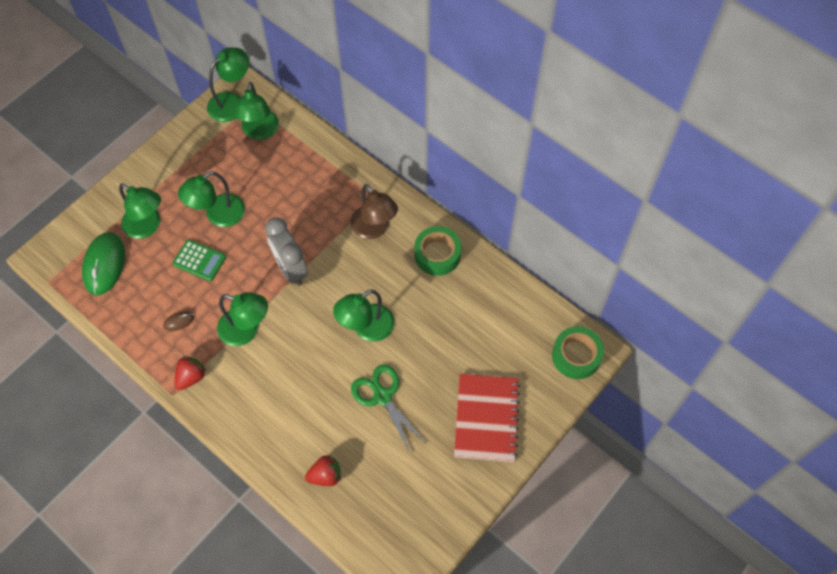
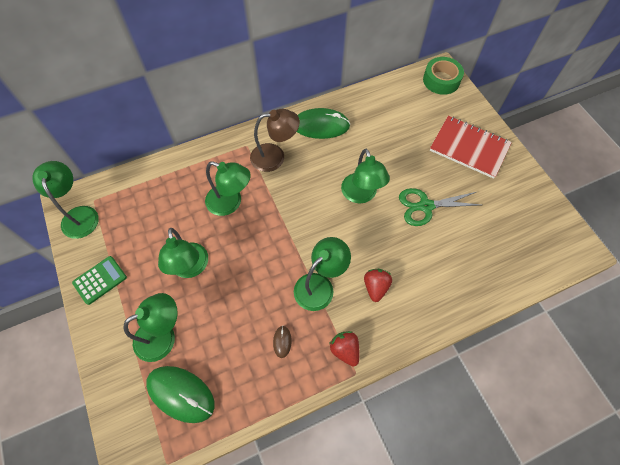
camera: 65 degrees left, 0 degrees up
green calculator [173,240,226,281] -> green calculator moved to [72,256,127,305]
green lamp [234,82,279,140] -> green lamp moved to [205,161,251,216]
grey clock [265,217,308,286] -> none
red strawberry [305,455,341,486] -> red strawberry moved to [364,269,392,302]
green tape [414,226,462,276] -> green mouse [297,108,350,139]

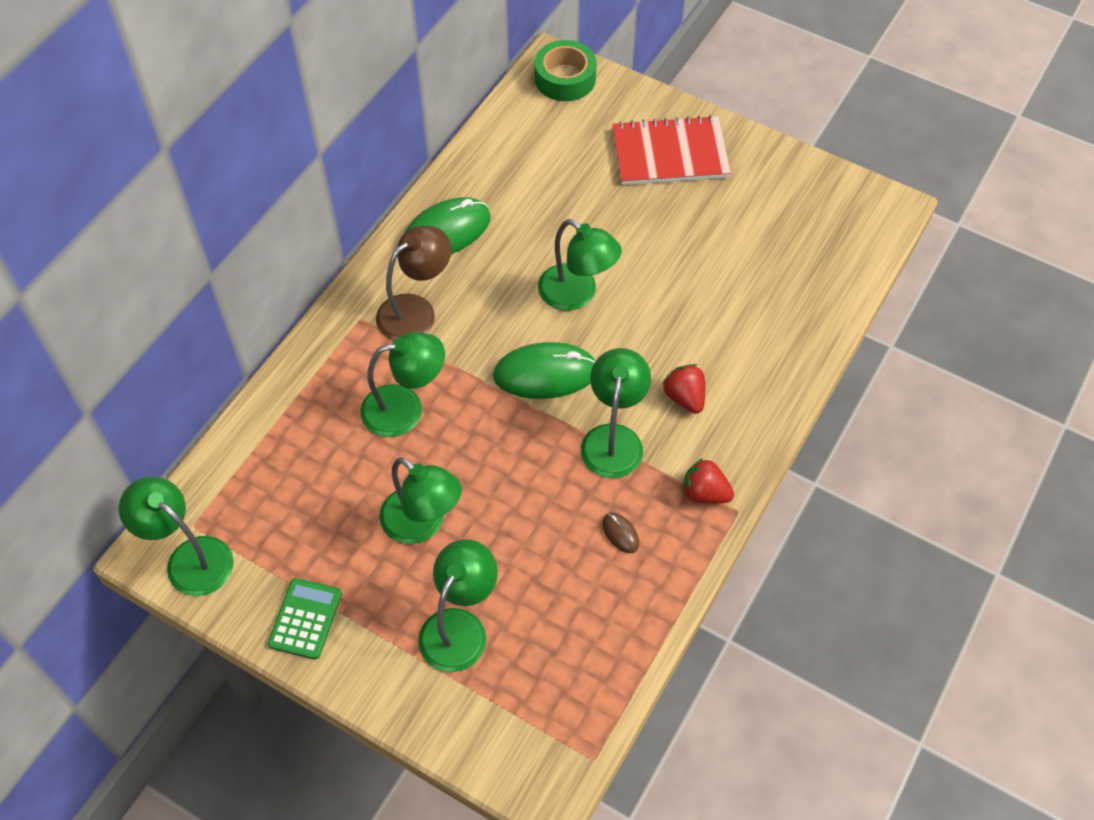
camera: 35 degrees left, 5 degrees down
green mouse [146,366,215,423] -> green mouse moved to [493,342,595,399]
green scissors [399,188,480,226] -> none

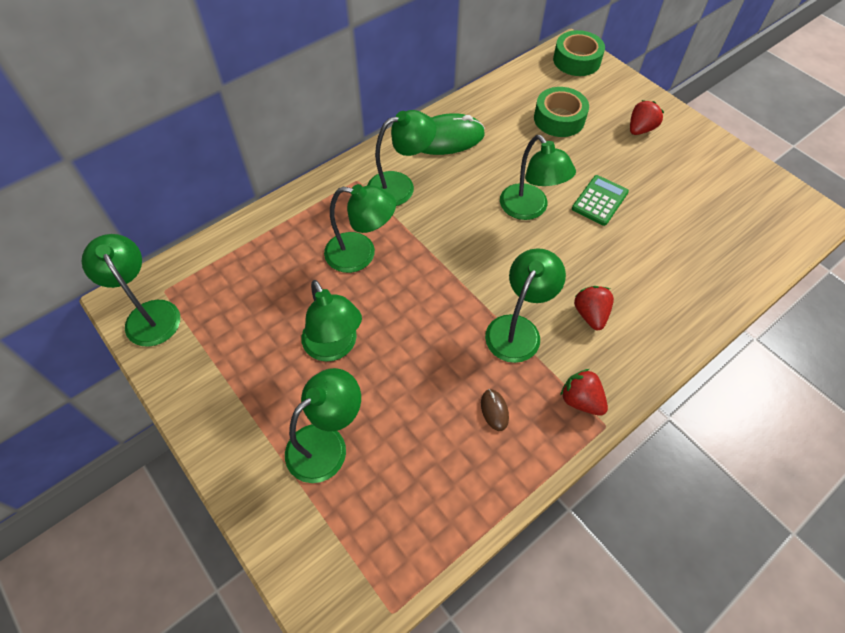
camera: 20 degrees right, 0 degrees up
green calculator [268,578,342,660] -> green calculator moved to [572,175,629,226]
brown lamp [376,226,451,341] -> green lamp [367,110,436,206]
green mouse [493,342,595,399] -> none
red notebook [612,115,731,185] -> red strawberry [630,100,664,135]
none -> green tape [534,87,589,137]

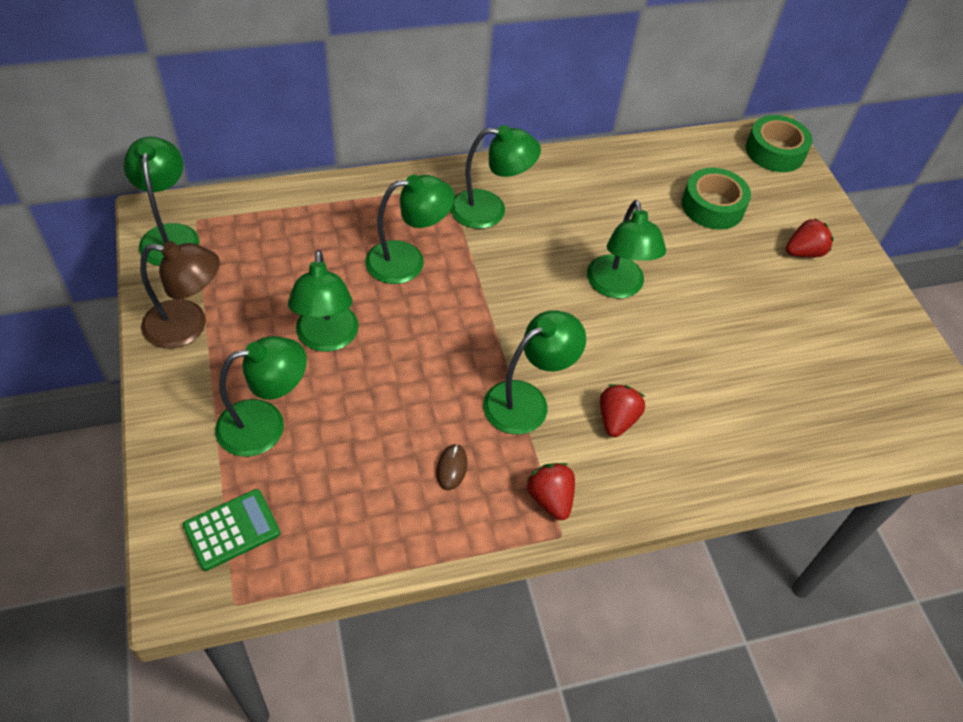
camera: 20 degrees right, 5 degrees down
green lamp [324,184,396,273] -> green lamp turned 45 degrees counterclockwise [365,175,455,284]
green mouse [421,113,485,155] -> none
green calculator [572,175,629,226] -> green calculator moved to [183,489,280,571]
none -> brown lamp [140,241,220,349]

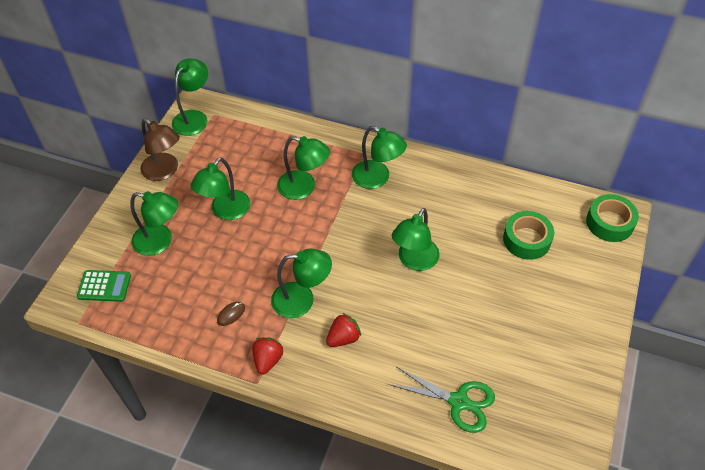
camera: 40 degrees right, 0 degrees up
red strawberry [786,218,834,258] -> none
none -> green scissors [389,367,495,433]

